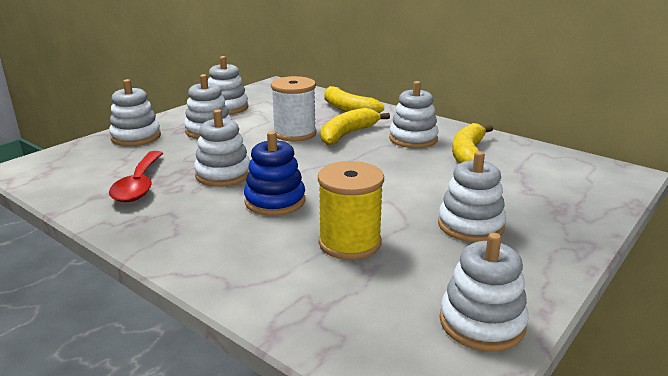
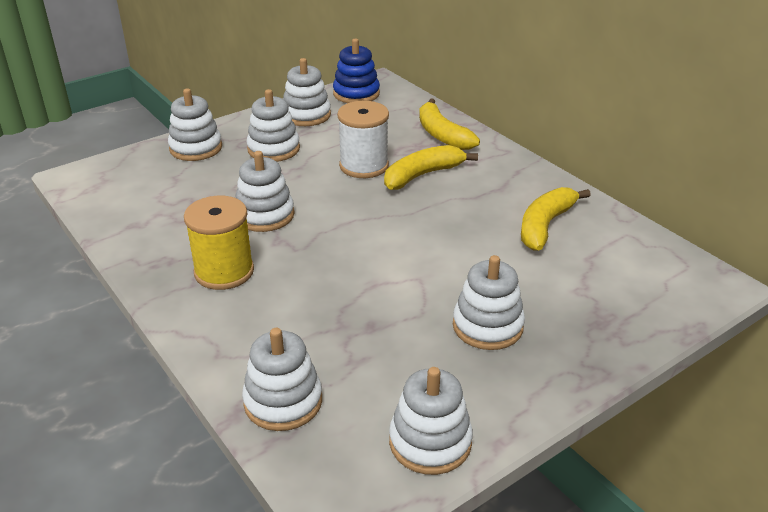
camera: 15 degrees right, 10 degrees up
red spoon [109,151,163,202] -> none
blue stacking toy [244,131,305,216] -> blue stacking toy moved to [333,39,380,103]
yellow spool [318,161,384,260] -> yellow spool moved to [184,196,254,290]
white stacking toy [389,81,439,148] -> white stacking toy moved to [242,328,322,431]

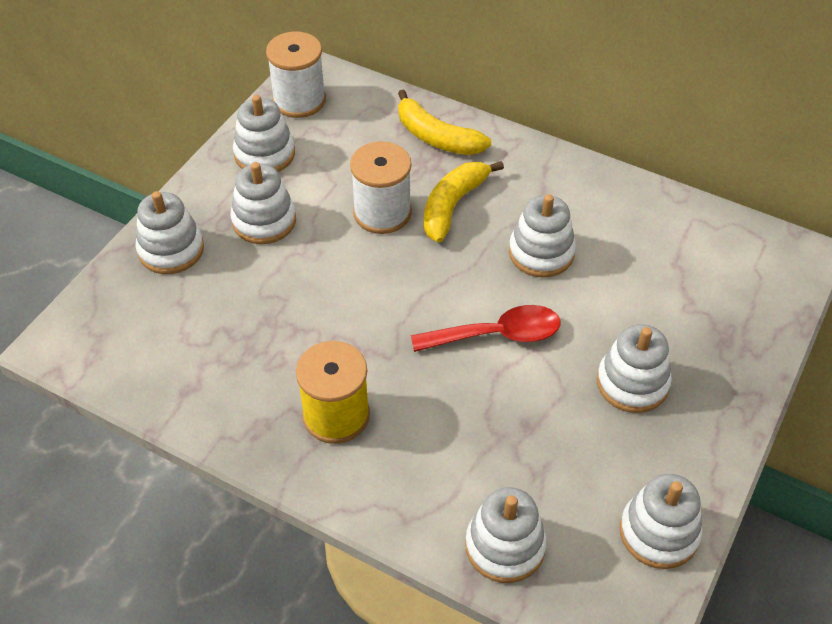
camera: 25 degrees left, 15 degrees up
white stacking toy [235,151,294,232] -> white stacking toy moved to [509,194,576,278]
blue stacking toy [333,39,380,103] -> white spool [266,32,326,118]
yellow banana [521,187,591,251] -> none
none -> red spoon [411,305,561,352]

